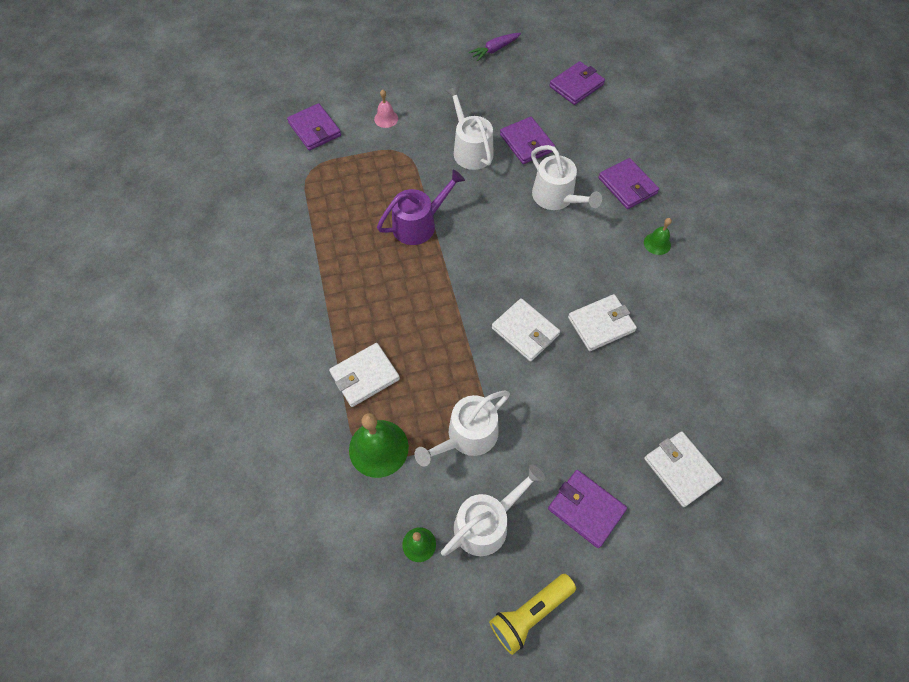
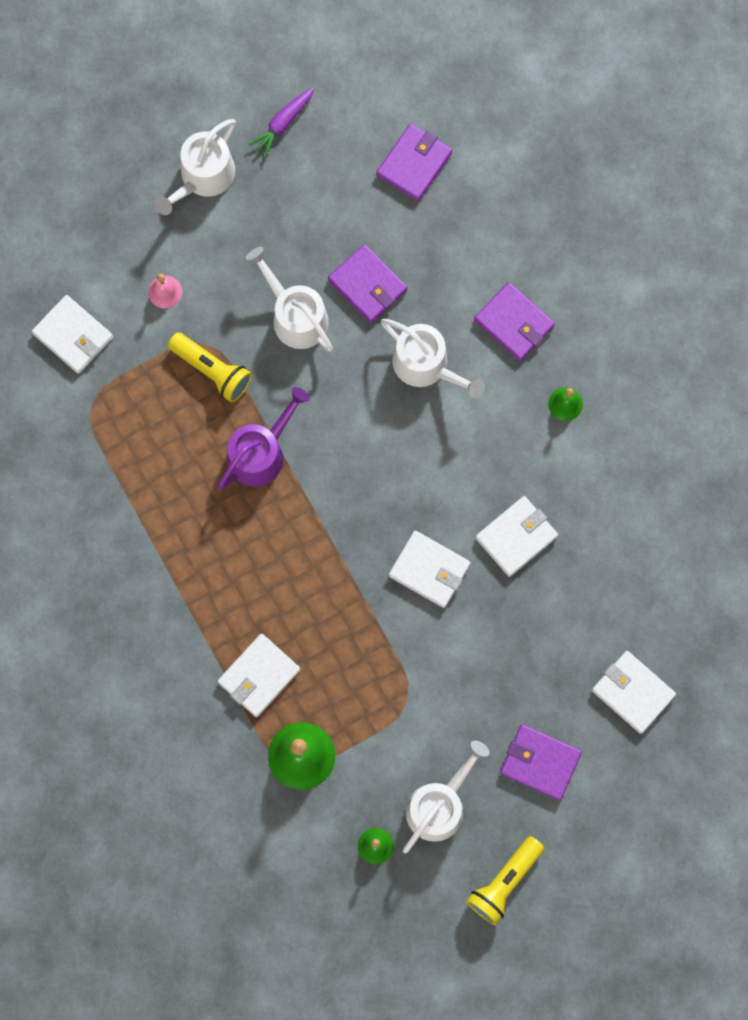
camera: 15 degrees left, 15 degrees up
purple wallet [287,103,341,151] -> white wallet [32,295,113,374]
white watering can [414,391,510,466] -> white watering can moved to [154,119,236,215]
none -> yellow flashlight [168,332,252,403]

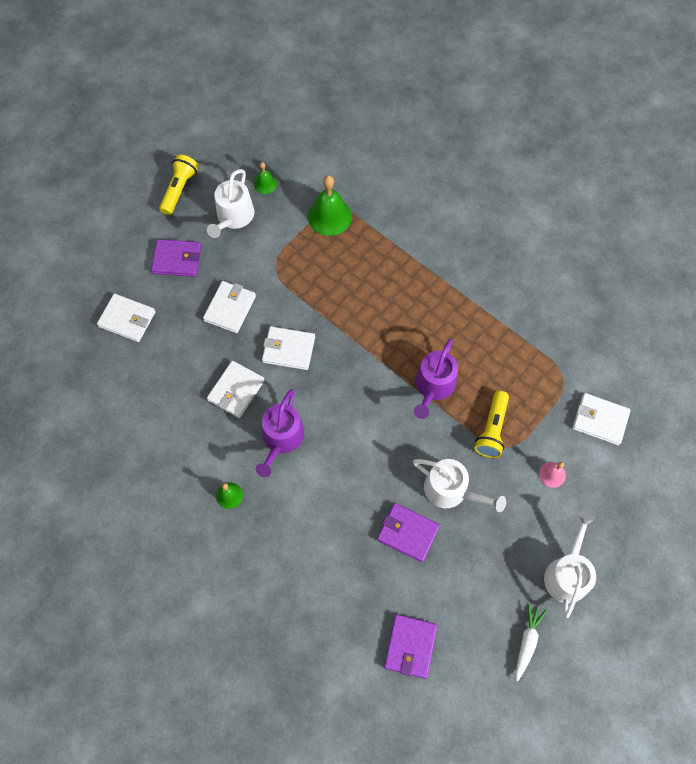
camera: 160 degrees right, 10 degrees down
yellow flashlight [168,332,252,403] -> yellow flashlight turned 90 degrees counterclockwise [474,391,509,458]
white wallet [218,634,300,717] -> white wallet moved to [203,281,256,333]
purple carrot [248,87,314,158] -> white carrot [516,604,547,681]
white watering can [381,319,485,398] -> none
purple wallet [474,282,555,361] -> none
none -> purple watering can [256,389,304,477]

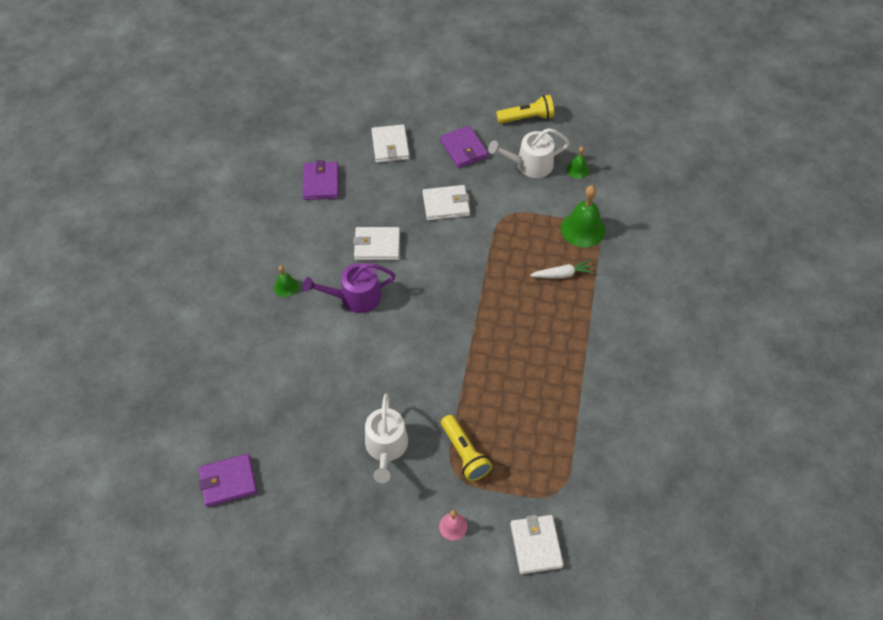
camera: 60 degrees right, 10 degrees down
white wallet [262,326,315,370] -> none
purple wallet [377,503,440,562] -> purple wallet moved to [303,160,339,200]
purple watering can [414,339,458,419] -> none
yellow flashlight [474,391,509,458] -> yellow flashlight turned 105 degrees counterclockwise [441,415,492,481]
white carrot [516,604,547,681] -> white carrot moved to [530,260,594,278]
white watering can [544,512,596,618] -> none

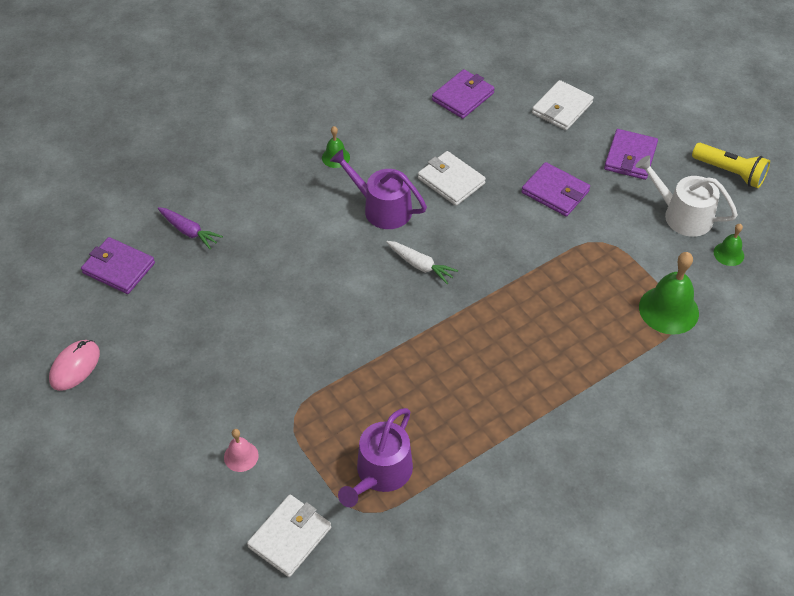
camera: 45 degrees right, 5 degrees down
white watering can [365,393,408,483] -> none
white wallet [423,185,470,221] -> purple wallet [521,162,590,217]
yellow flashlight [441,415,492,481] -> none
white carrot [530,260,594,278] -> white carrot moved to [386,241,458,284]
none -> pink mouse [49,340,100,391]
none -> purple carrot [158,207,223,249]
none -> purple watering can [338,408,413,507]

